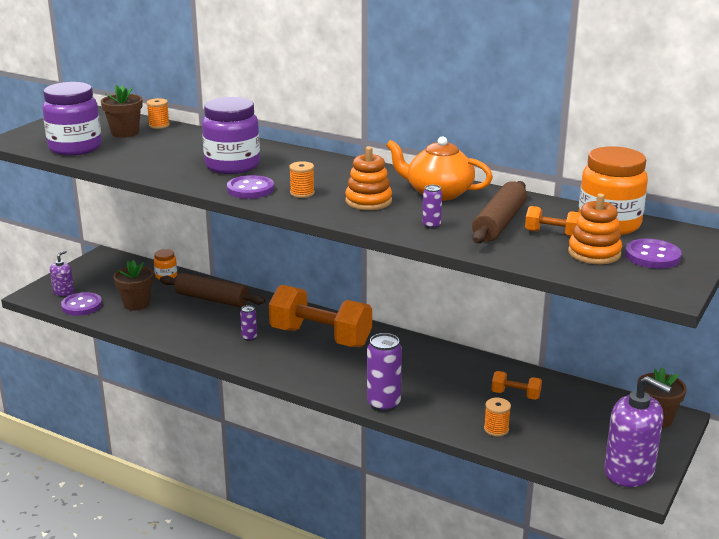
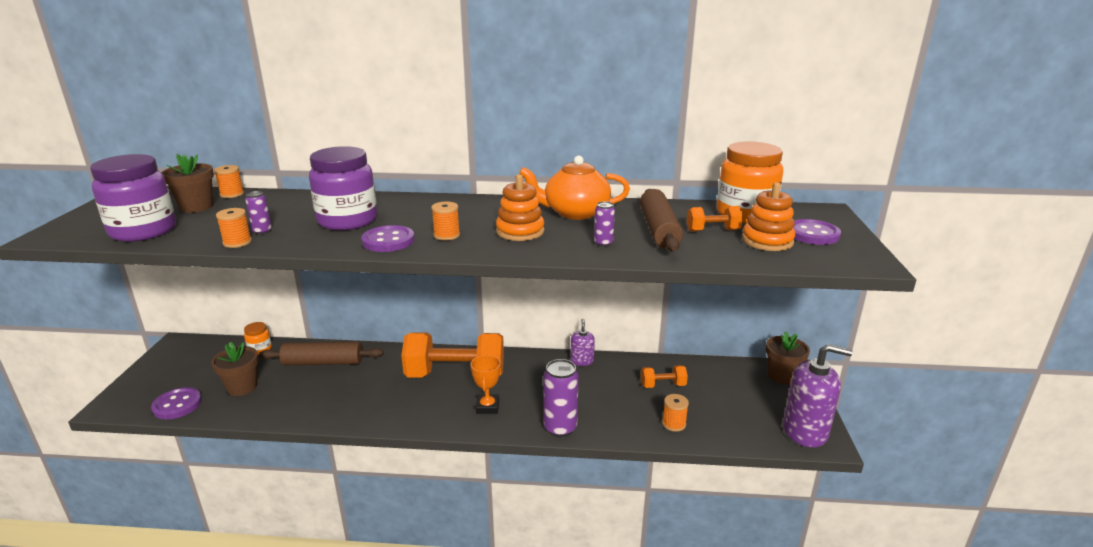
camera: 25 degrees left, 0 degrees up
purple soap dispenser [50,250,74,296] -> purple soap dispenser moved to [570,319,595,366]
purple can [240,305,257,341] -> purple can moved to [245,191,272,235]
none -> orange spool [216,208,252,248]
none -> orange trophy [471,355,501,414]

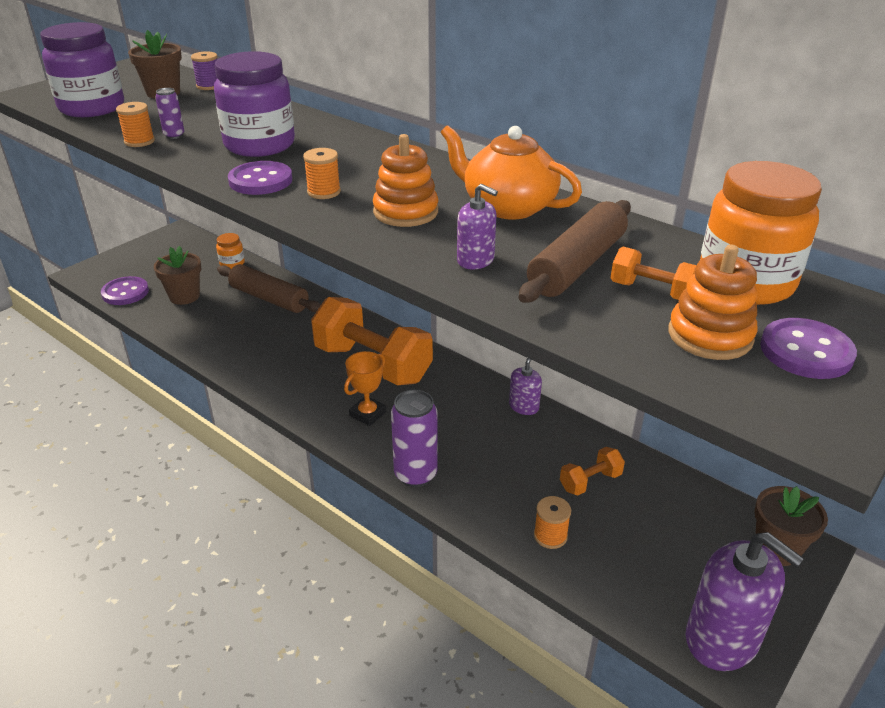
camera: 35 degrees right, 10 degrees up
orange spool [214,165,244,198] -> purple spool [191,51,217,90]
purple can [594,201,615,247] -> purple soap dispenser [457,184,498,269]
orange dumbbell [641,365,688,388] -> orange dumbbell turned 60 degrees counterclockwise [560,447,625,496]

